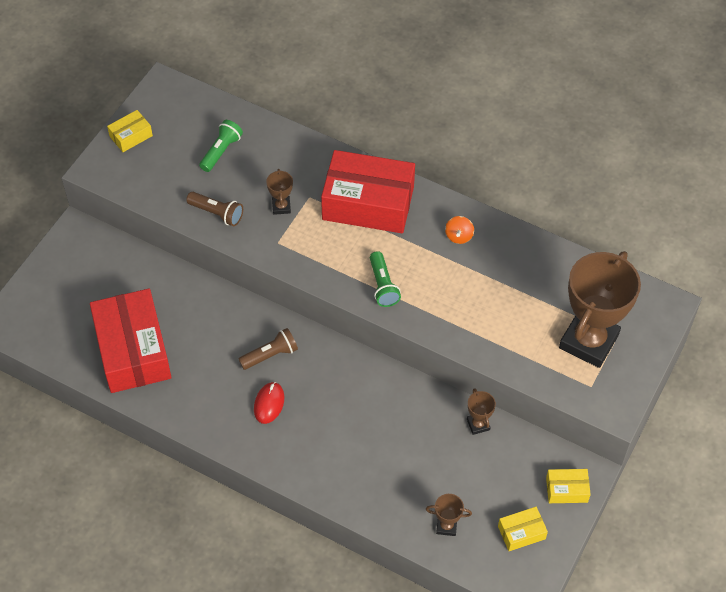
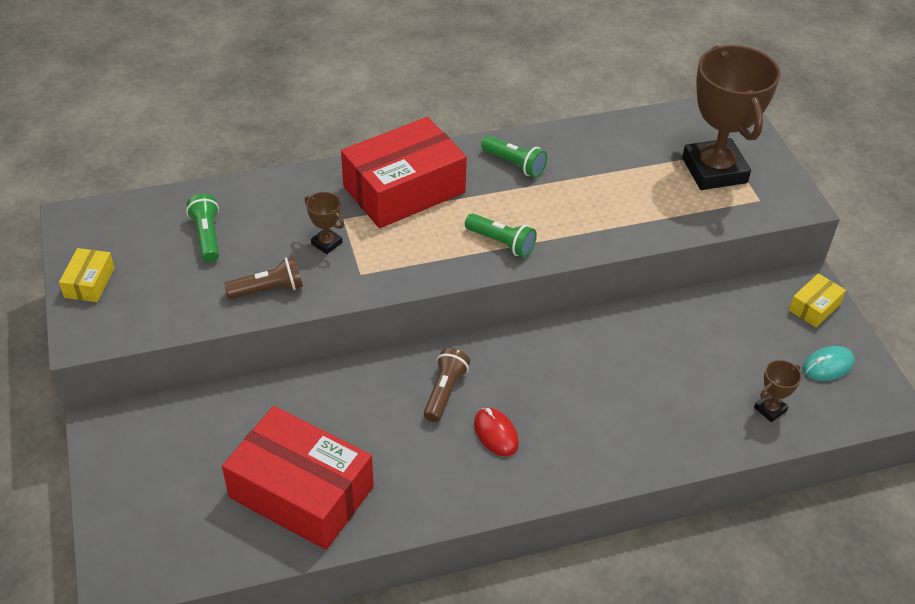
camera: 45 degrees left, 10 degrees down
orange spinning top [445,216,474,244] -> green flashlight [481,136,547,178]
brown trophy [467,388,496,435] -> none
yellow box [498,507,548,551] -> turquoise mouse [803,346,855,381]

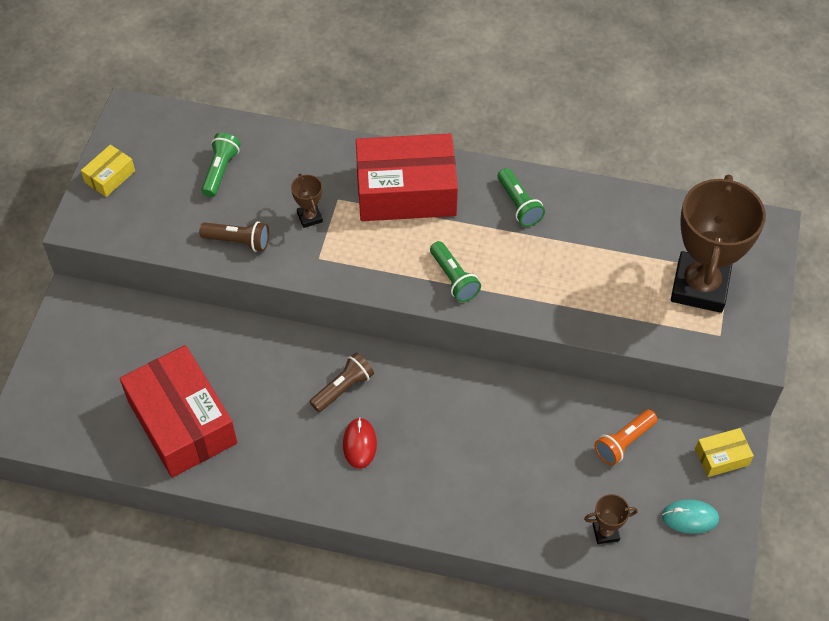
camera: 30 degrees right, 10 degrees up
none -> orange flashlight [594,410,657,465]

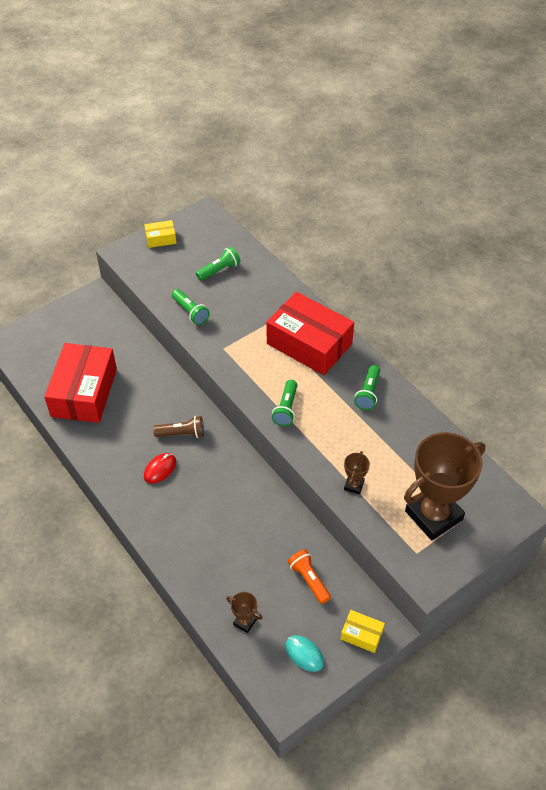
camera: 40 degrees right, 5 degrees down
brown flashlight [199,221,269,252] -> green flashlight [172,289,210,325]
brown trophy [291,174,323,228] -> brown trophy moved to [344,451,370,494]
orange flashlight [594,410,657,465] -> orange flashlight turned 60 degrees clockwise [288,549,331,604]

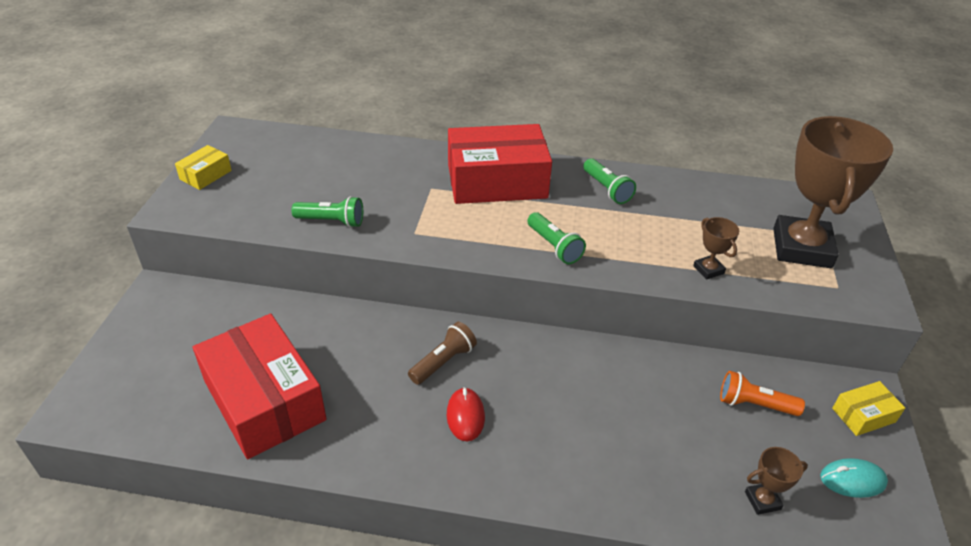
camera: 45 degrees left, 10 degrees down
green flashlight [196,247,240,281] -> none

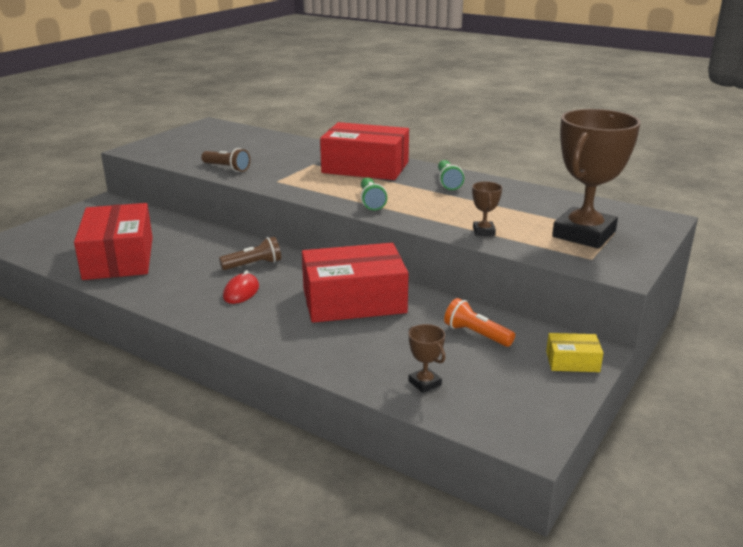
camera: 25 degrees right, 15 degrees down
yellow box [175,145,232,190] -> none
green flashlight [291,196,363,228] -> brown flashlight [201,148,250,172]
brown trophy [745,447,808,515] -> brown trophy turned 45 degrees clockwise [408,324,445,393]
turquoise mouse [820,458,888,498] -> none
none -> red box [302,243,409,323]

